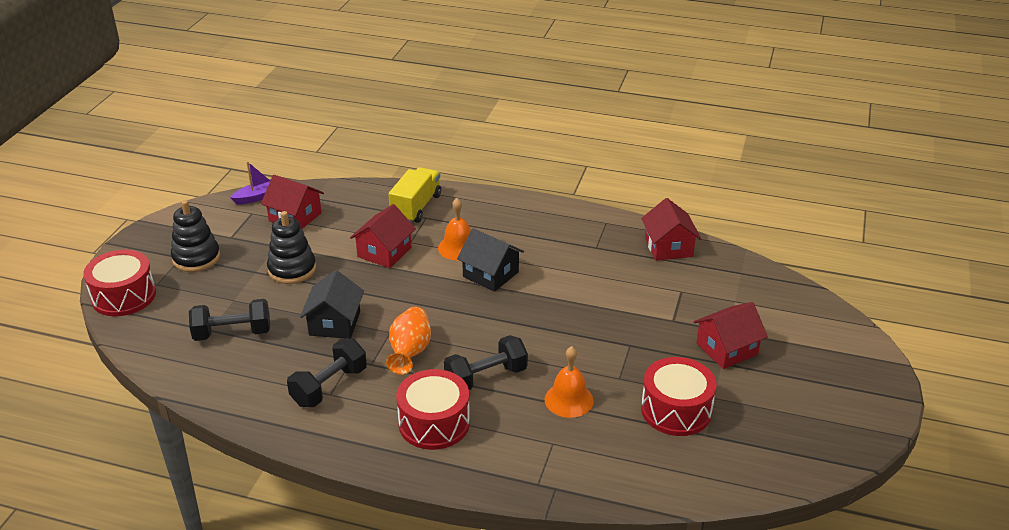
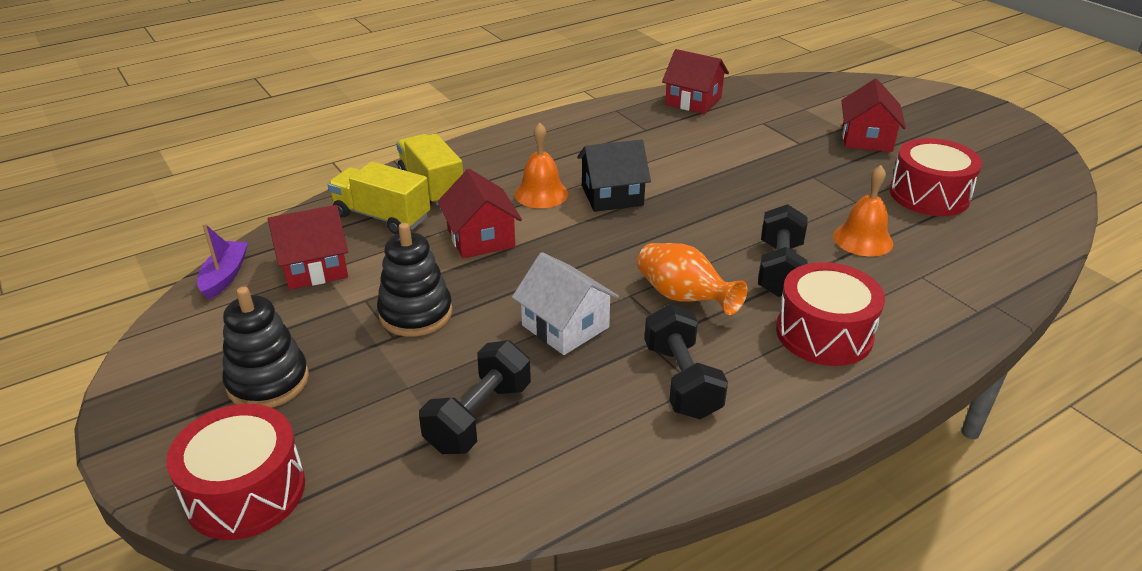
camera: 50 degrees left, 0 degrees up
black house [300,270,364,339] -> white house [512,252,619,355]
none -> yellow truck [328,161,430,234]

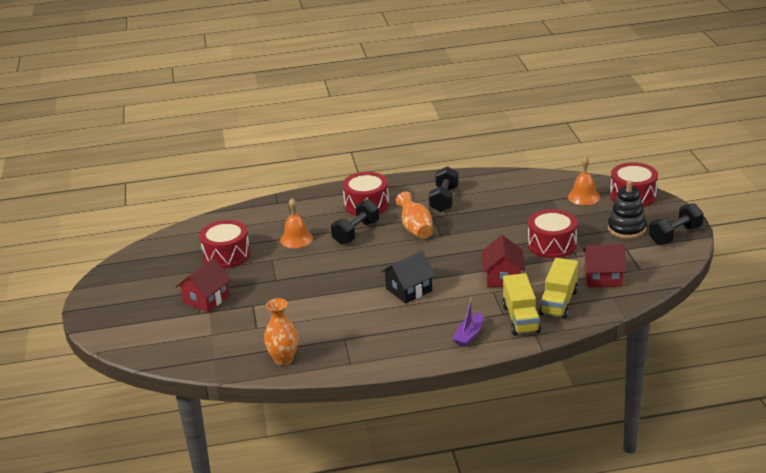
camera: 155 degrees left, 5 degrees down
purple boat [197,223,248,299] -> purple boat moved to [453,298,483,347]
yellow truck [328,161,430,234] -> yellow truck turned 60 degrees clockwise [539,258,578,319]
black stacking toy [377,223,453,337] -> red drum [528,209,577,258]
black dumbbell [419,340,531,454] -> black dumbbell moved to [649,203,704,245]
white house [512,252,619,355] -> none
orange bell [515,123,568,208] -> orange bell moved to [568,156,600,205]
black house [577,139,651,212] -> black house turned 45 degrees counterclockwise [381,251,436,303]
red house [662,49,729,114] -> orange vase [264,298,298,366]

